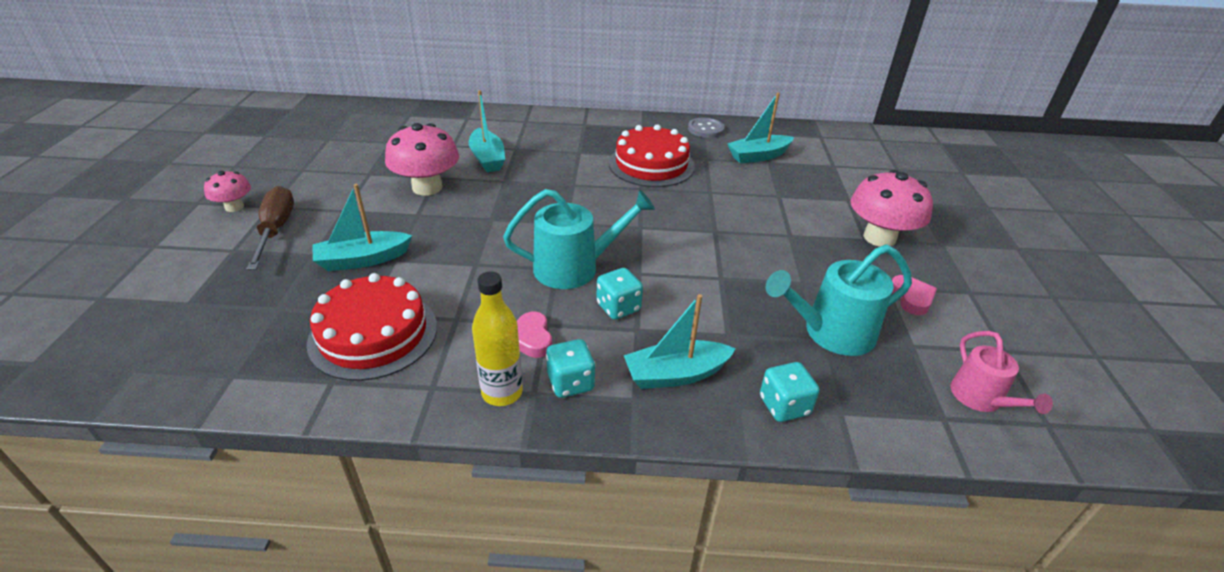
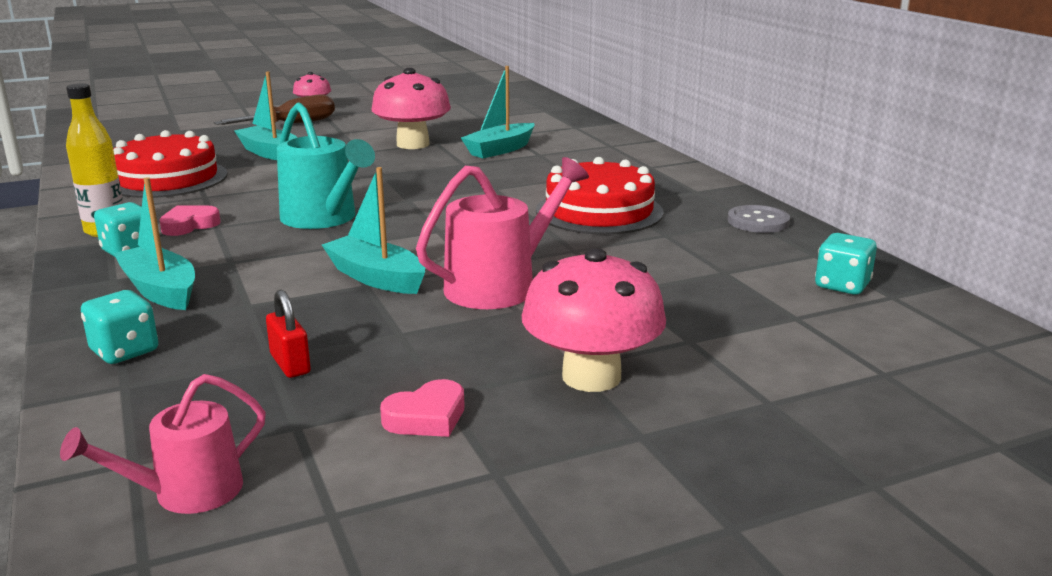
camera: 65 degrees right, 15 degrees down
turquoise dice [596,268,643,320] -> turquoise dice moved to [815,233,877,295]
turquoise boat [727,92,794,164] -> turquoise boat moved to [322,167,425,294]
turquoise watering can [766,245,912,356] -> red padlock [266,290,311,378]
none -> pink watering can [416,157,589,309]

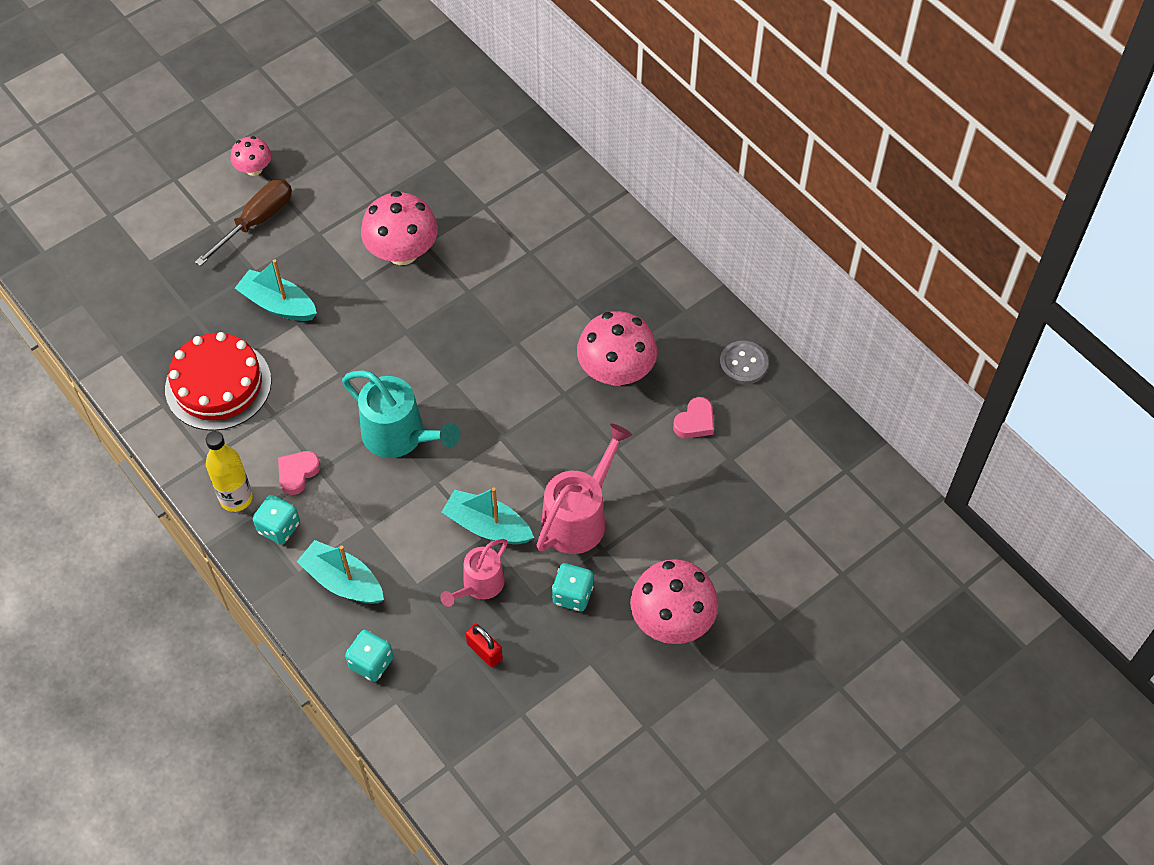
camera: 15 degrees left, 35 degrees up
pink watering can [60,374,266,514] -> pink watering can moved to [440,539,507,607]
pink heart [380,379,464,437] -> pink heart moved to [673,397,714,438]
turquoise boat [461,66,535,158] -> none
red cake [536,157,664,235] -> pink mushroom [577,311,657,386]
turquoise dice [815,233,877,295] -> turquoise dice moved to [552,563,594,612]

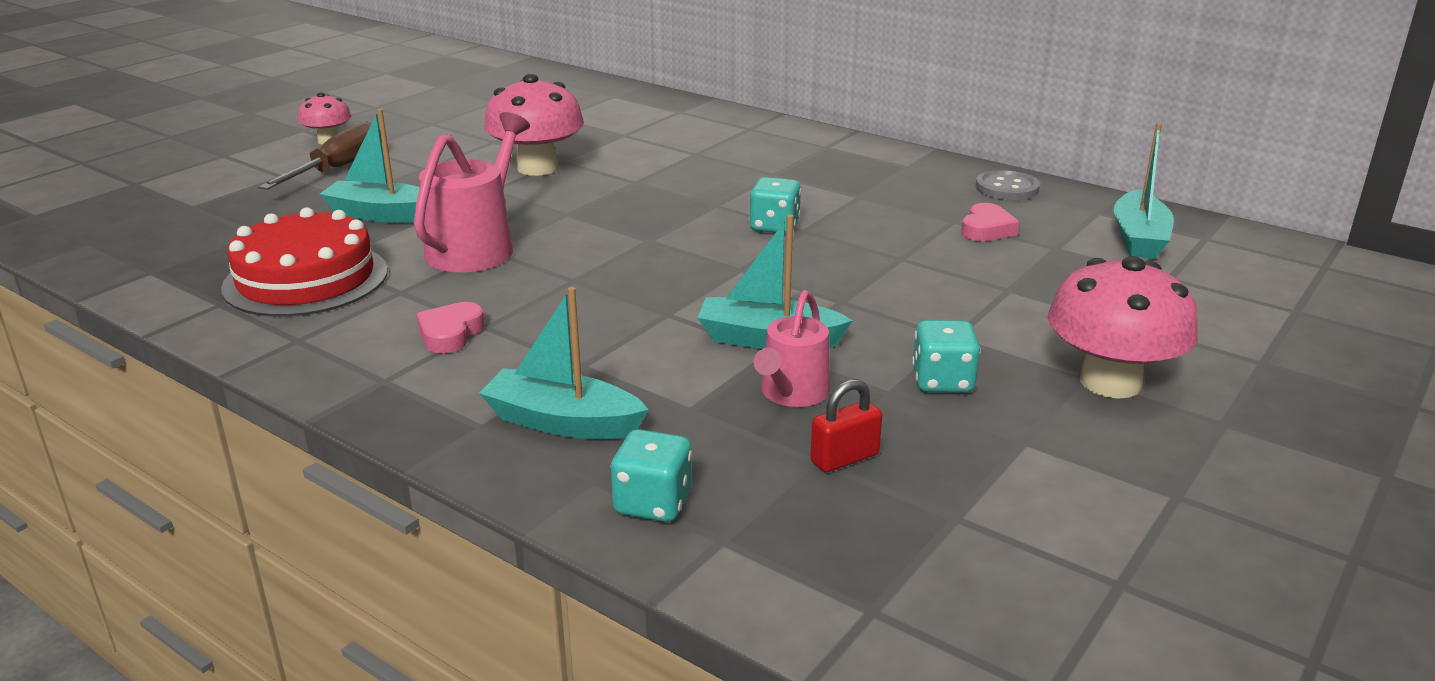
camera: 15 degrees left, 30 degrees down
yellow bottle [206,431,253,512] -> none
turquoise dice [253,495,300,545] -> turquoise dice moved to [749,177,801,234]
turquoise watering can [342,370,460,458] -> none
red padlock [465,624,503,667] -> red padlock turned 60 degrees counterclockwise [810,379,882,472]
pink watering can [537,424,632,554] -> pink watering can moved to [414,112,530,272]
pink mushroom [577,311,657,386] -> none
none -> turquoise boat [1113,123,1174,259]

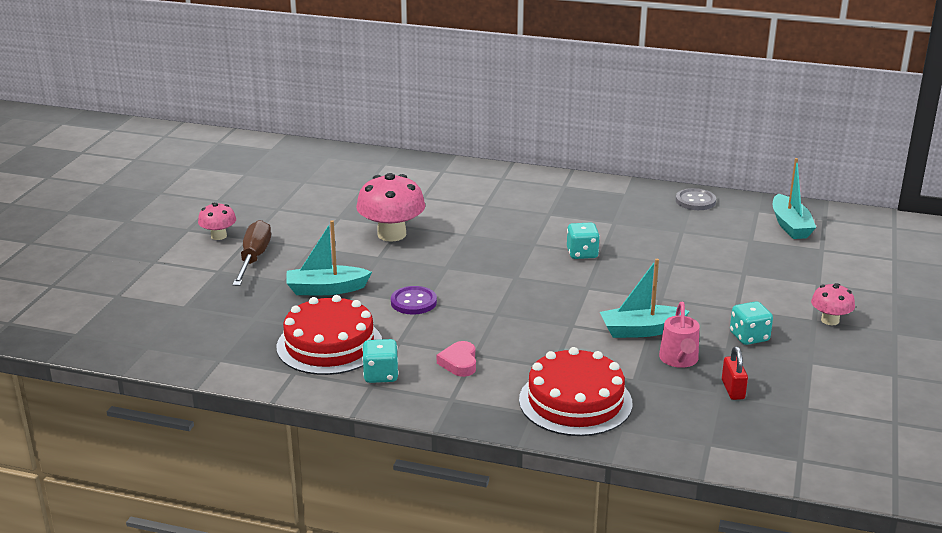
camera: 20 degrees left, 0 degrees up
pink watering can [414,112,530,272] -> purple button [391,286,437,315]
turquoise boat [479,287,649,439] -> red cake [519,347,633,436]
turquoise dice [610,429,692,522] -> turquoise dice moved to [362,339,399,383]
red padlock [810,379,882,472] -> red padlock turned 45 degrees counterclockwise [722,346,748,400]
pink heart [961,203,1019,242] -> none
pink mushroom [1048,256,1198,399] -> pink mushroom [811,283,855,325], size x0.55

